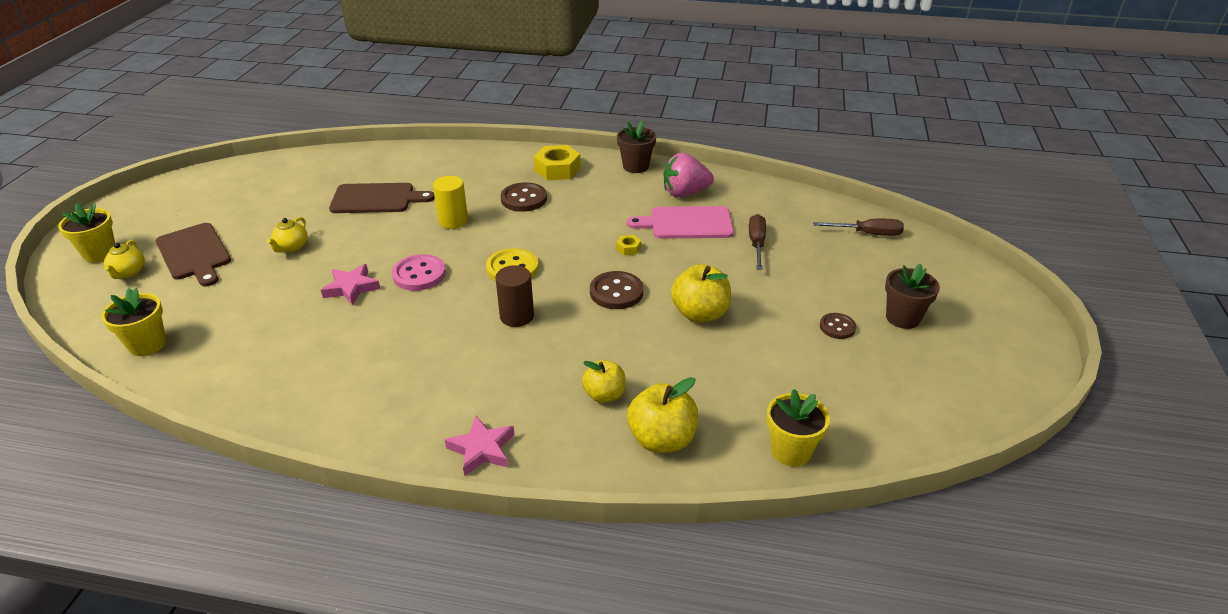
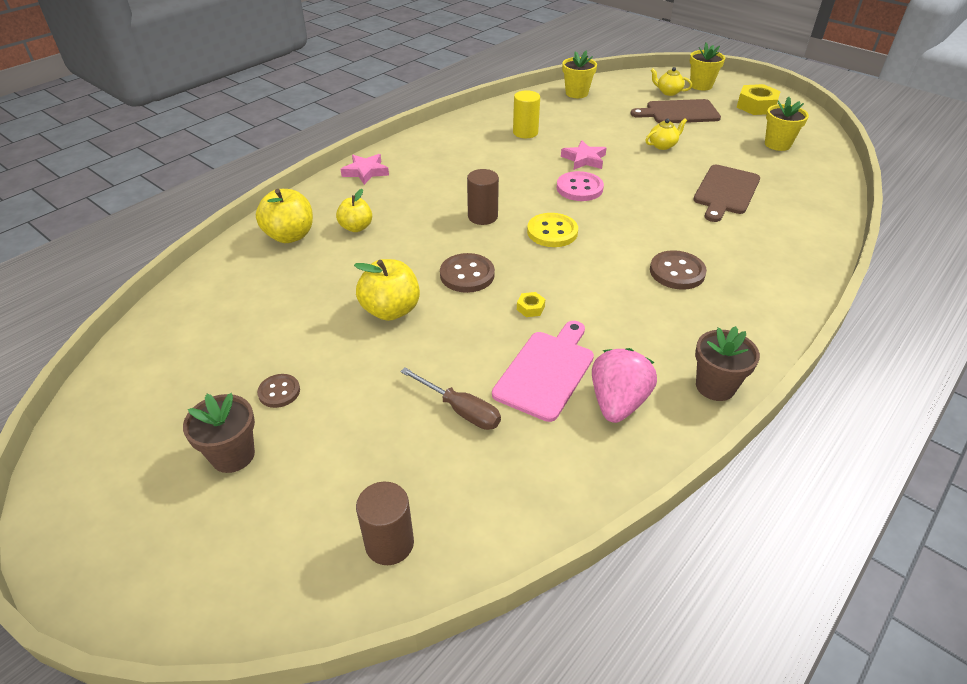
camera: 120 degrees right, 5 degrees up
yellow teapot [267,217,308,253] -> yellow teapot turned 105 degrees clockwise [645,119,687,150]
yellow cylinder [433,176,468,229] -> yellow cylinder moved to [513,90,540,138]
yellow nut [533,145,581,180] -> yellow nut moved to [737,84,781,115]
yellow flower pot [767,389,830,467] -> yellow flower pot moved to [765,97,809,151]
brown screwdriver [813,219,904,236] -> brown cylinder [356,482,414,565]

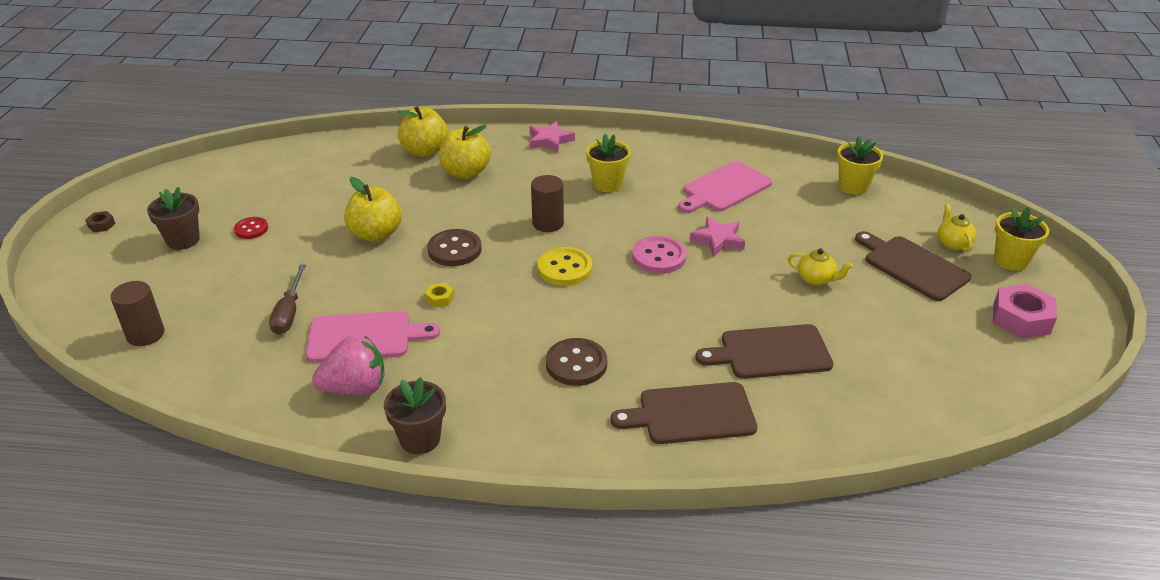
camera: 55 degrees right, 5 degrees down
brown button [257,374,300,408] -> red button [234,217,268,239]
yellow apple [336,189,372,232] -> yellow apple [439,125,491,179], size x1.52
yellow cylinder [513,90,540,138] -> pink cutting board [678,161,772,213]
yellow nut [737,84,781,115] -> pink nut [993,284,1057,339]
yellow flower pot [765,97,809,151] -> yellow flower pot moved to [586,134,631,192]
none -> brown nut [85,211,115,233]
none -> brown cutting board [611,382,757,444]

